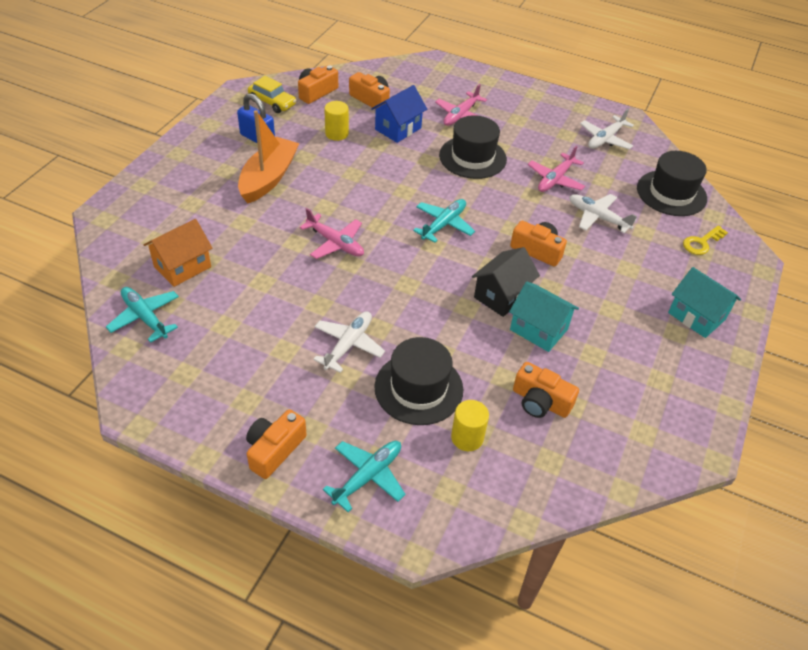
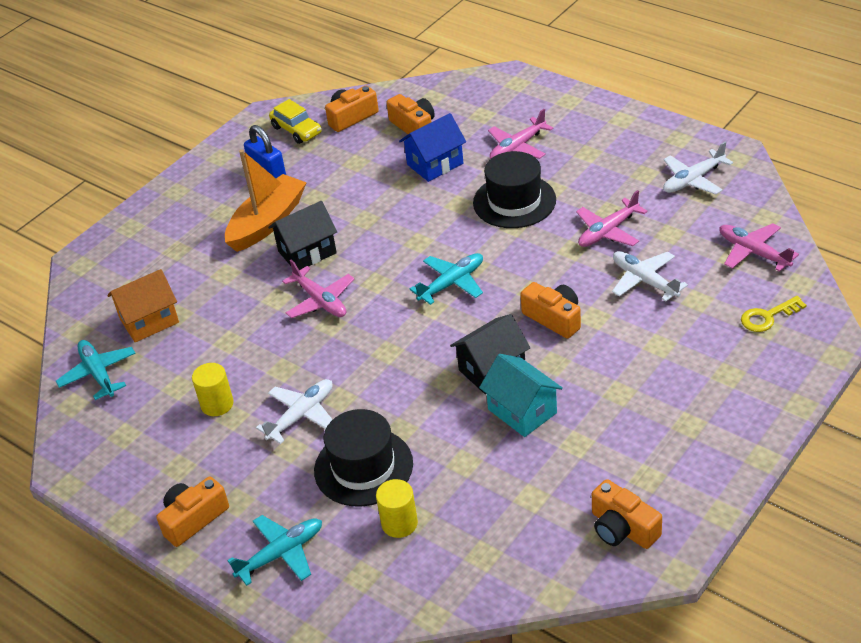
camera: 20 degrees right, 5 degrees down
yellow cylinder [324,101,349,141] -> yellow cylinder moved to [192,363,234,416]
orange camera [513,362,579,418] -> orange camera moved to [592,479,662,549]
black hat [637,151,707,216] -> pink plane [719,223,799,272]
turquoise house [668,267,741,338] -> none
none -> black house [268,201,337,270]

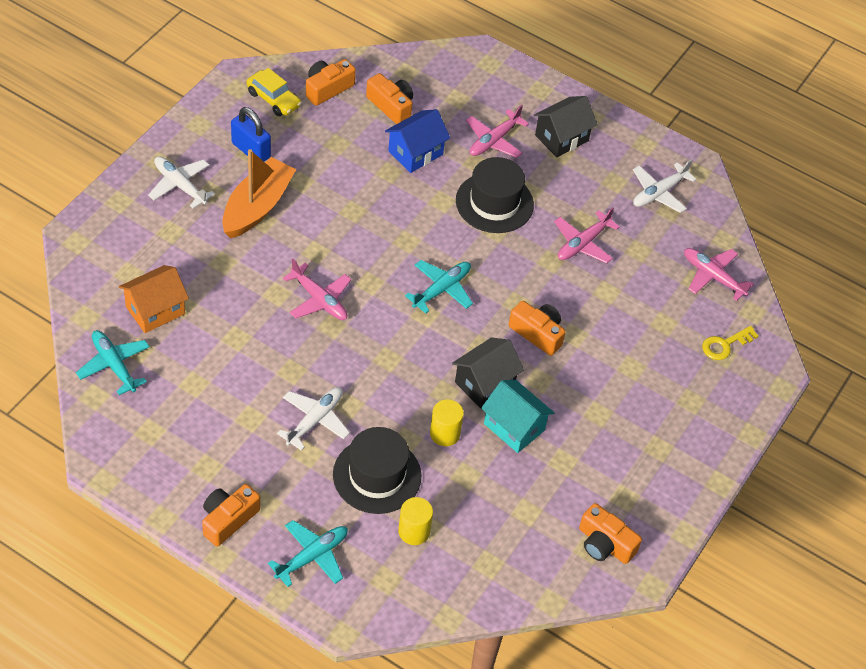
camera: 15 degrees left, 10 degrees up
yellow cylinder [192,363,234,416] -> yellow cylinder moved to [430,399,464,446]
black house [268,201,337,270] -> black house moved to [534,96,598,157]
white plane [612,251,688,302] -> white plane moved to [148,156,215,209]

